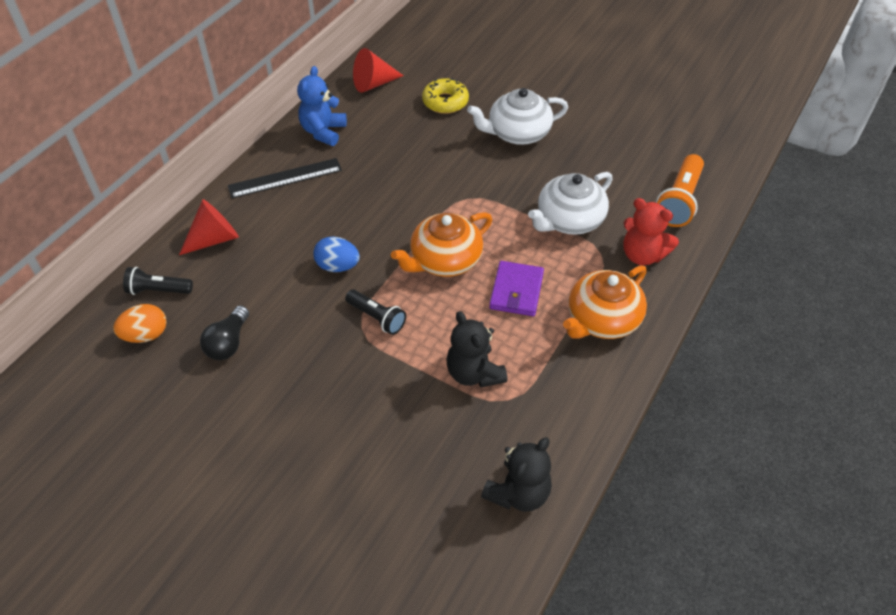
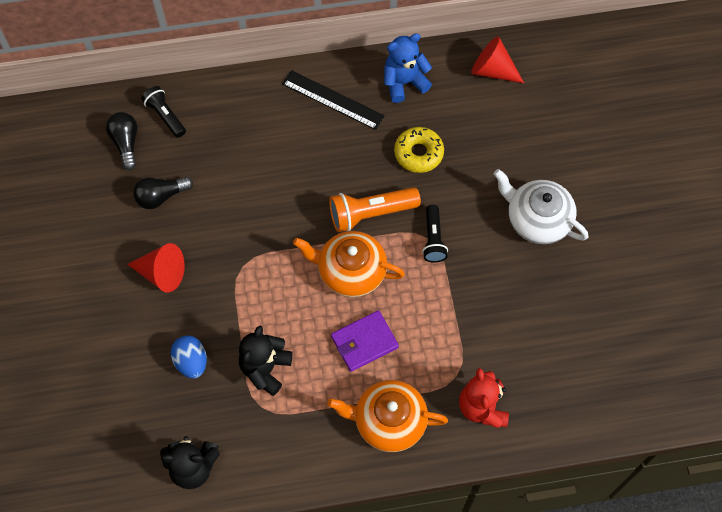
camera: 50 degrees right, 15 degrees up
orange egg [113,304,167,343] -> black light bulb [106,112,138,170]
red cone [179,199,239,255] -> red cone moved to [127,243,185,292]
blue egg [313,236,360,272] -> blue egg moved to [171,335,207,378]
black flashlight [345,289,406,335] -> black flashlight moved to [422,205,448,263]
yellow donut [422,78,469,114] -> yellow donut moved to [394,127,444,173]
white teapot [528,172,613,235] -> none
orange flashlight [656,154,704,227] -> orange flashlight moved to [329,187,421,232]

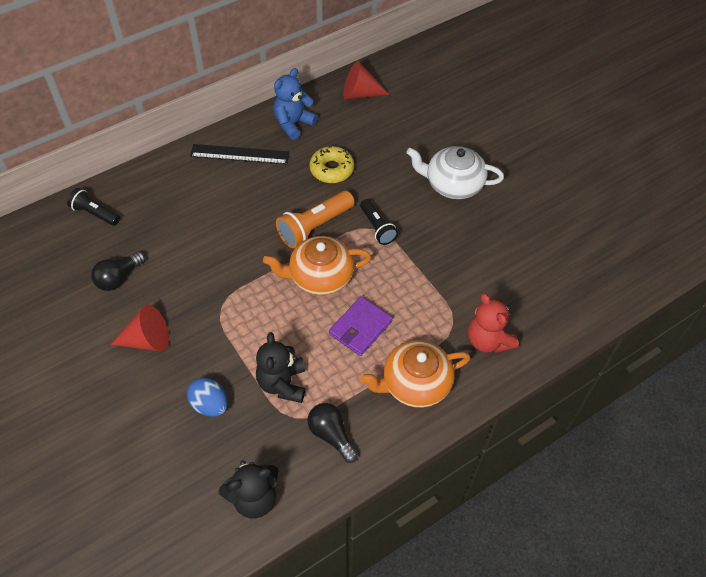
camera: 25 degrees left, 10 degrees down
black light bulb [106,112,138,170] -> black light bulb moved to [308,403,358,463]

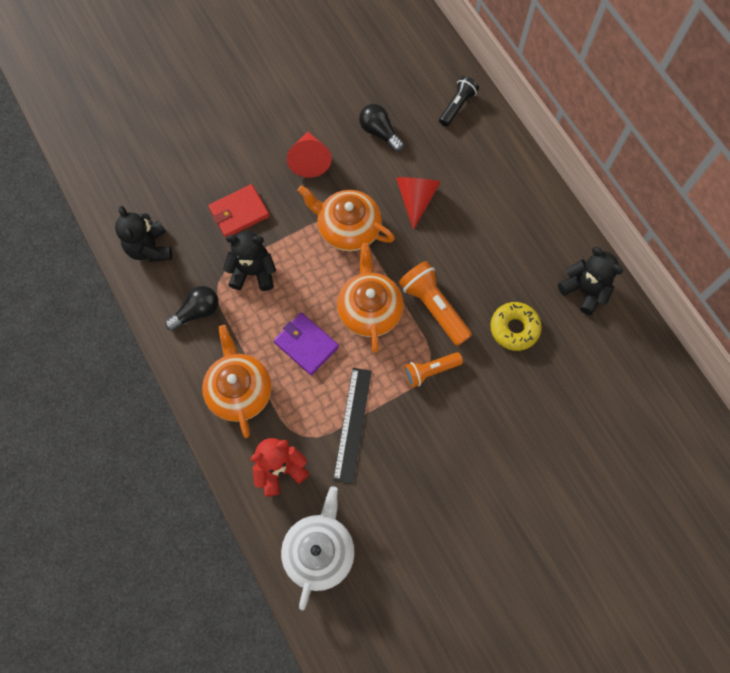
camera: 95 degrees right, 15 degrees up
blue egg [187,377,228,417] -> red wallet [208,184,270,238]
black ruler [190,144,290,164] -> black ruler moved to [333,368,372,484]
blue teddy bear [273,68,318,140] -> black teddy bear [558,247,623,315]
red cone [343,61,390,99] -> red cone moved to [396,177,441,230]
black flashlight [360,199,398,245] -> orange flashlight [404,352,463,388]
white teapot [406,146,504,199] -> white teapot moved to [281,486,355,611]
none -> orange teapot [297,185,395,252]

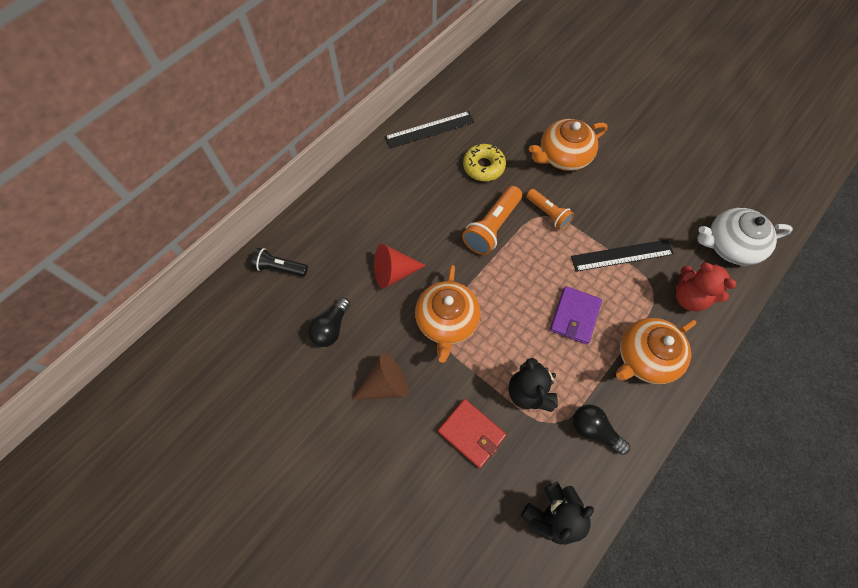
camera: 110 degrees left, 5 degrees down
red cone [287,132,332,178] -> brown cone [352,353,409,400]
orange teapot [337,243,404,353] -> orange teapot moved to [529,119,608,171]
black teddy bear [558,247,623,315] -> black ruler [384,111,475,148]

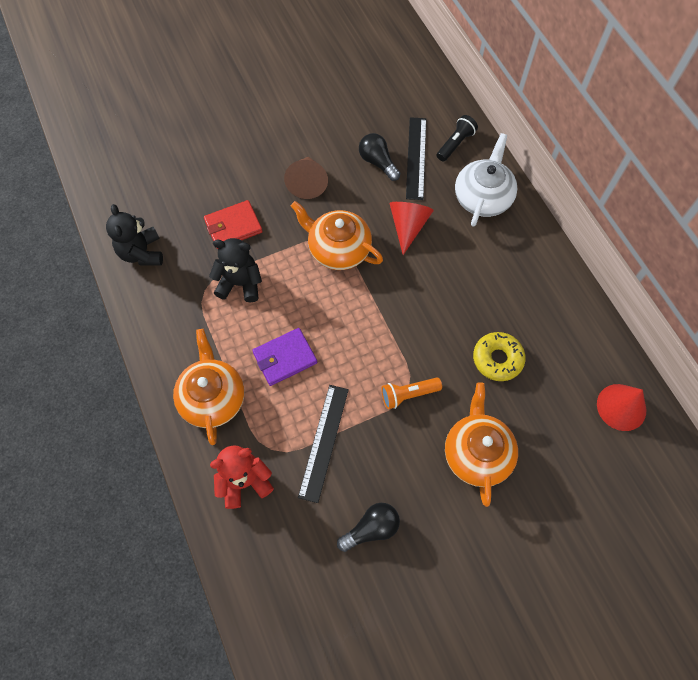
camera: 115 degrees right, 0 degrees up
black ruler [384,111,475,148] -> black ruler moved to [406,117,426,200]
orange flashlight [462,186,522,255] -> none
purple wallet [550,286,602,344] -> purple wallet turned 75 degrees counterclockwise [252,328,317,386]
black light bulb [573,404,630,455] -> black light bulb moved to [337,503,400,552]
white teapot [697,208,793,266] -> white teapot moved to [455,133,517,227]
none -> red cone [597,384,646,431]

